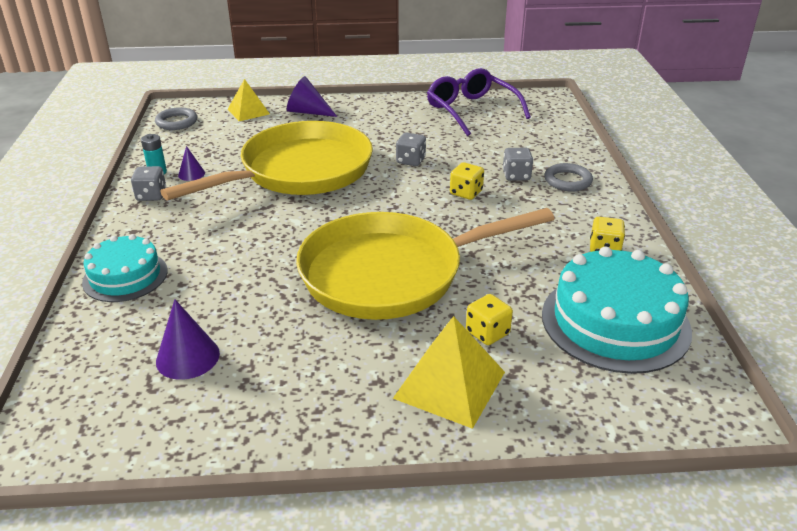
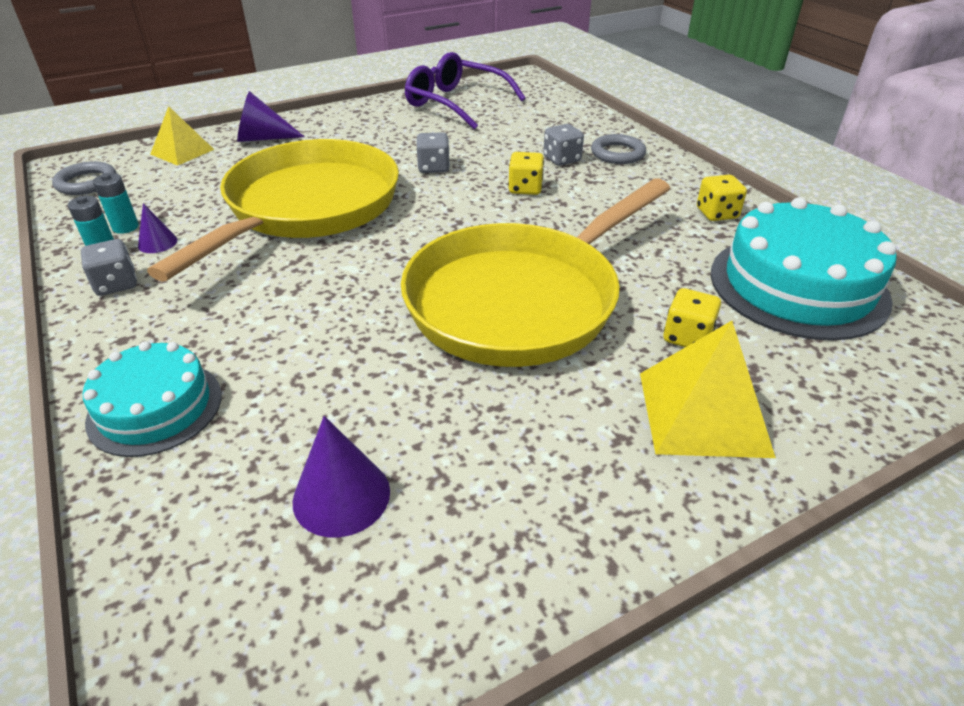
camera: 25 degrees left, 5 degrees up
none -> turquoise battery [93,173,139,234]

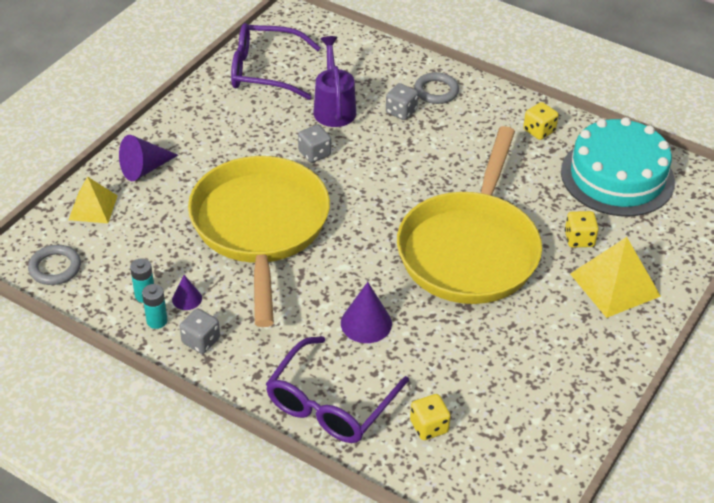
camera: 30 degrees left, 5 degrees up
turquoise cake [83,341,222,457] -> purple glasses [266,336,409,443]
purple cone [293,416,390,537] -> purple cone moved to [341,282,392,343]
yellow dice [508,152,544,195] -> yellow dice moved to [410,394,451,440]
none -> purple watering can [313,36,356,127]

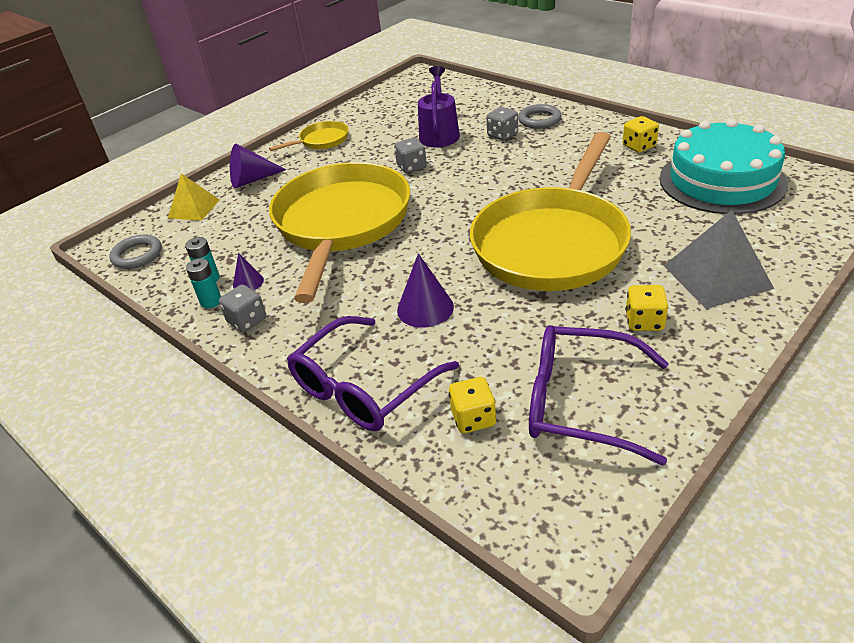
camera: 15 degrees right, 5 degrees down
purple glasses [231,23,321,100] -> purple glasses moved to [529,325,669,465]
yellow dice [565,211,599,248] -> yellow dice moved to [626,285,668,331]
yellow pyramid [570,237,661,318] -> grey pyramid [664,210,774,309]
none -> yellow pan [269,121,349,151]

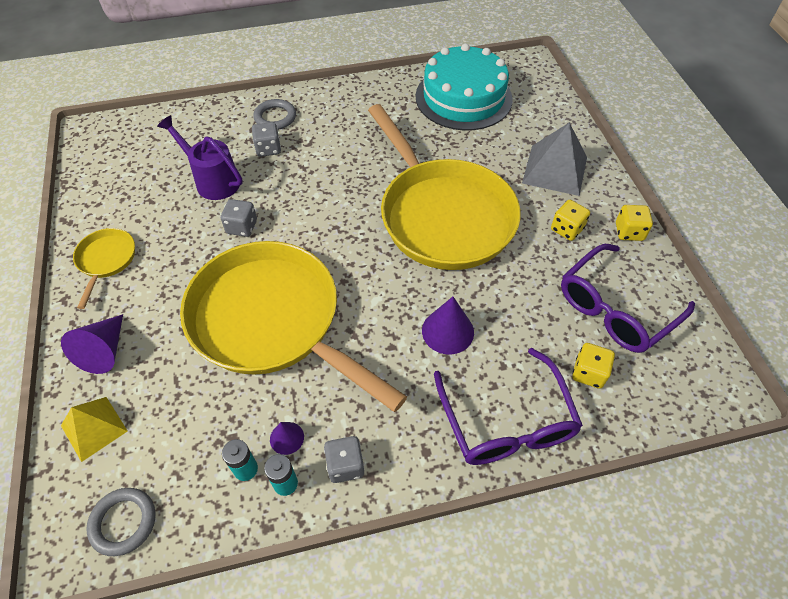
camera: 60 degrees left, 15 degrees up
yellow dice [623,116,659,153] -> yellow dice moved to [616,205,653,241]

